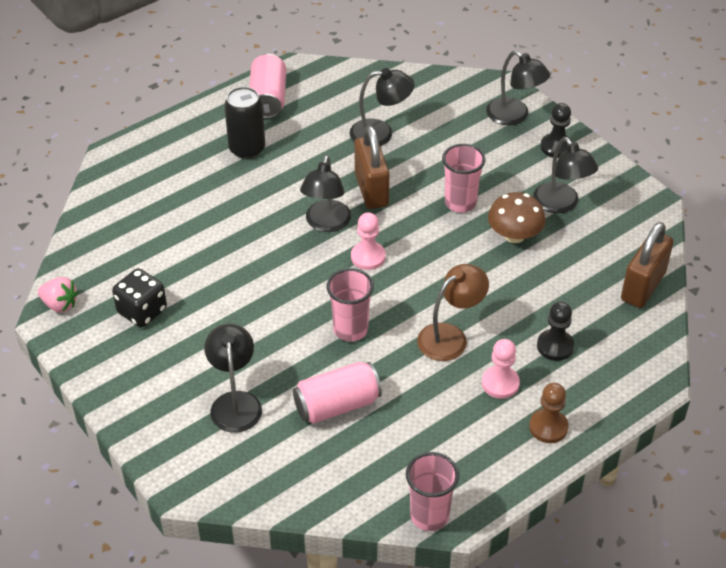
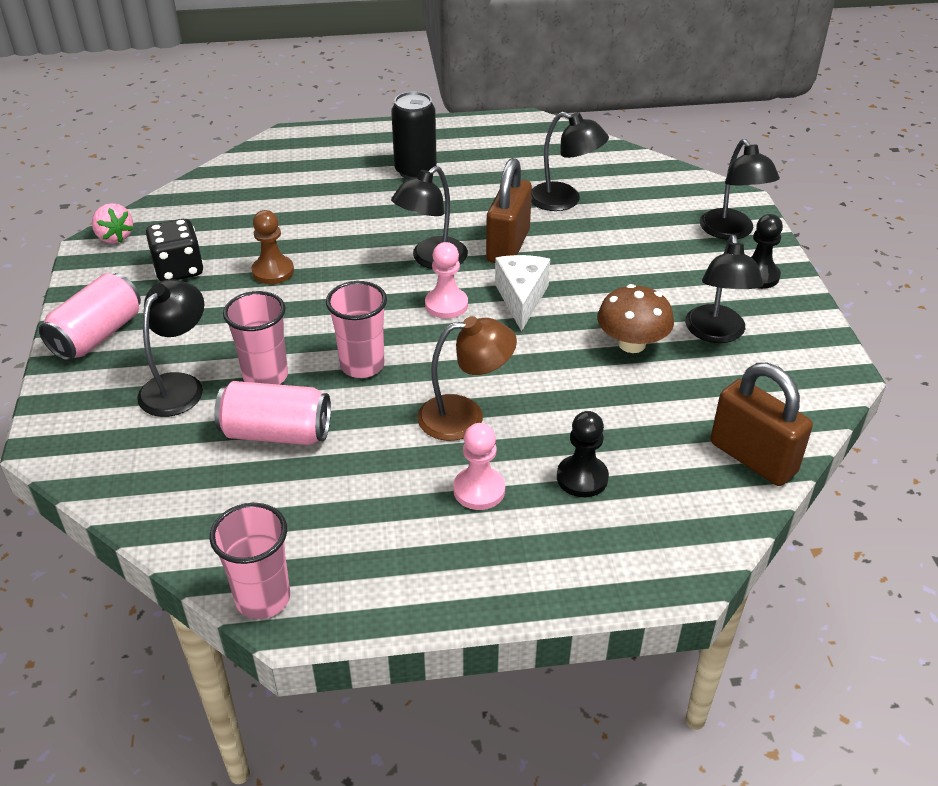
camera: 30 degrees right, 5 degrees down
pink can [249,54,286,119] -> pink can moved to [39,273,141,361]
pink cup [442,144,486,213] -> pink cup moved to [223,291,288,385]
brown pawn [529,383,569,443] -> brown pawn moved to [251,210,294,284]
brown padlock [621,222,674,308] -> brown padlock turned 75 degrees clockwise [711,363,813,486]
none -> white cheese [495,255,550,332]

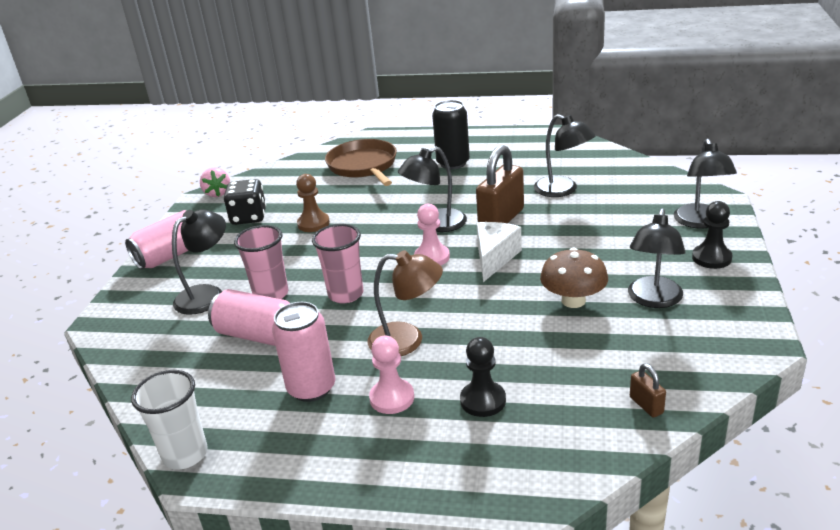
camera: 20 degrees right, 10 degrees down
pink cup [210,503,290,619] -> white cup [131,370,208,470]
brown padlock [711,363,813,486] -> brown padlock [630,363,666,418], size x0.46
none -> pink can [272,302,335,402]
none -> brown pan [325,139,397,186]

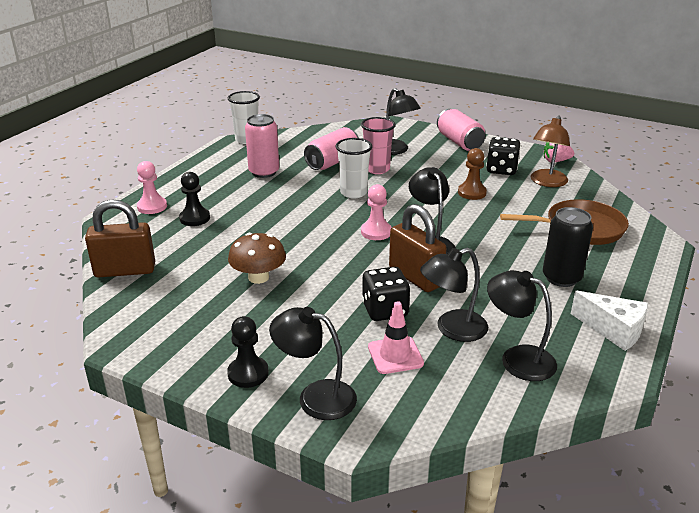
camera: 105 degrees right, 0 degrees up
pink cup [312,224,363,303] -> white cup [336,138,372,198]
brown lamp [367,250,443,356] -> brown lamp moved to [530,116,570,187]
pink pawn [369,336,414,414] -> pink pawn moved to [137,161,167,214]
white cheese [477,222,522,282] -> white cheese moved to [571,291,648,351]
black lamp [628,208,685,308] -> black lamp moved to [487,270,557,381]
brown padlock [630,363,666,418] -> brown padlock [85,199,155,277], size x2.19
none -> black dice [362,267,410,321]
none -> pink traffic cone [368,301,424,374]

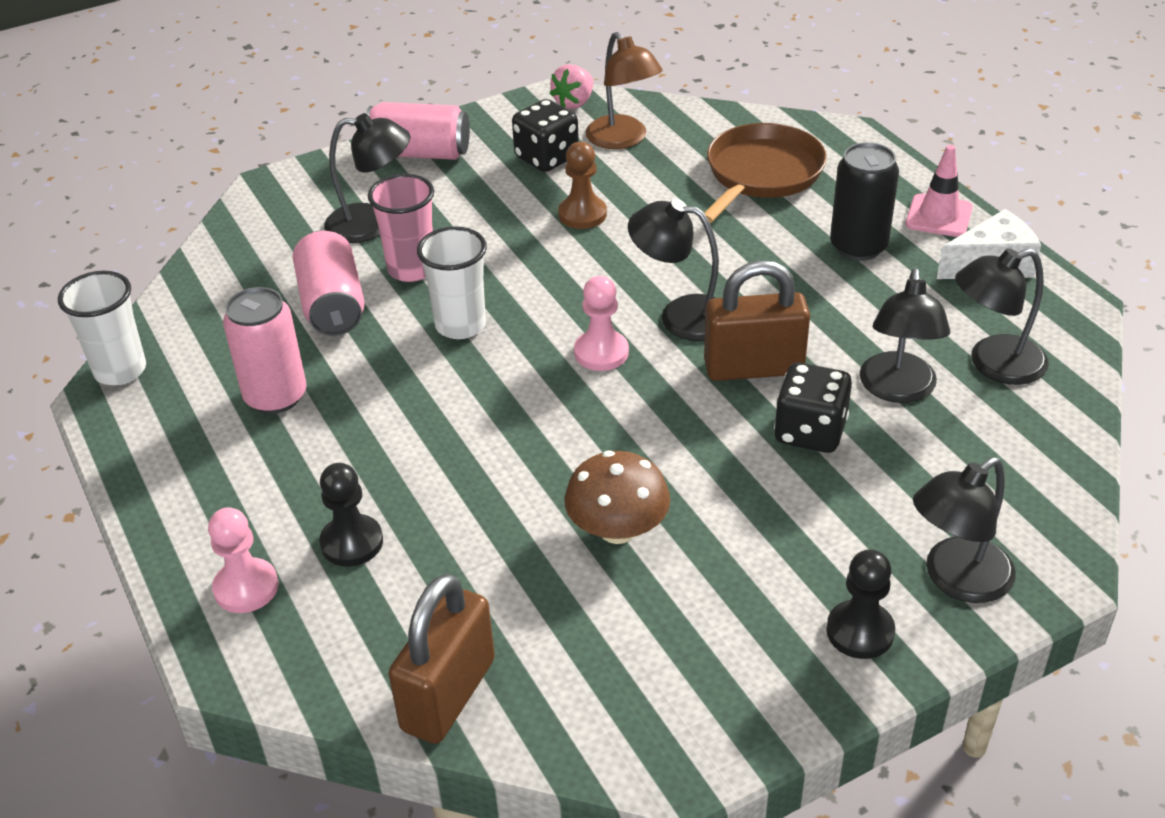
camera: 55 degrees left, 10 degrees up
pink traffic cone [368,301,424,374] -> pink traffic cone moved to [905,145,973,237]

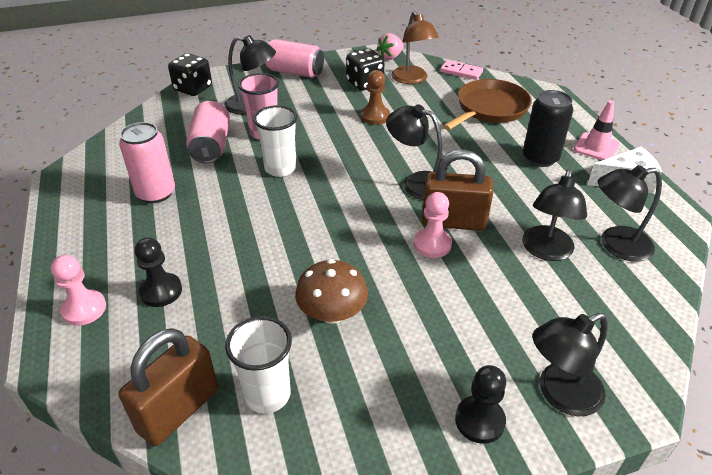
camera: 10 degrees right, 0 degrees up
white cup [58,271,146,385] -> white cup moved to [225,316,292,414]
pink pawn [574,276,629,371] -> pink pawn moved to [414,192,452,258]
black dice [774,363,852,453] -> black dice moved to [168,53,212,96]
none -> pink domino [440,60,483,80]

